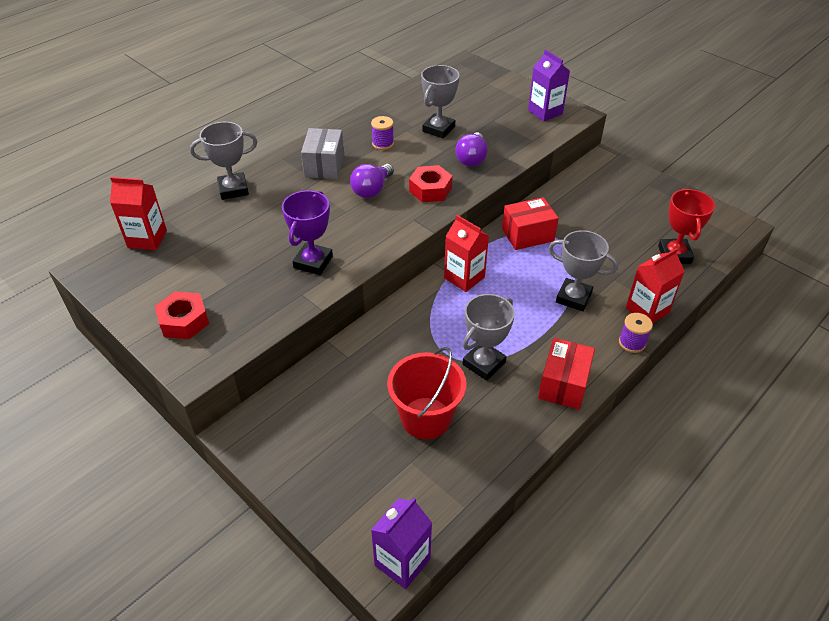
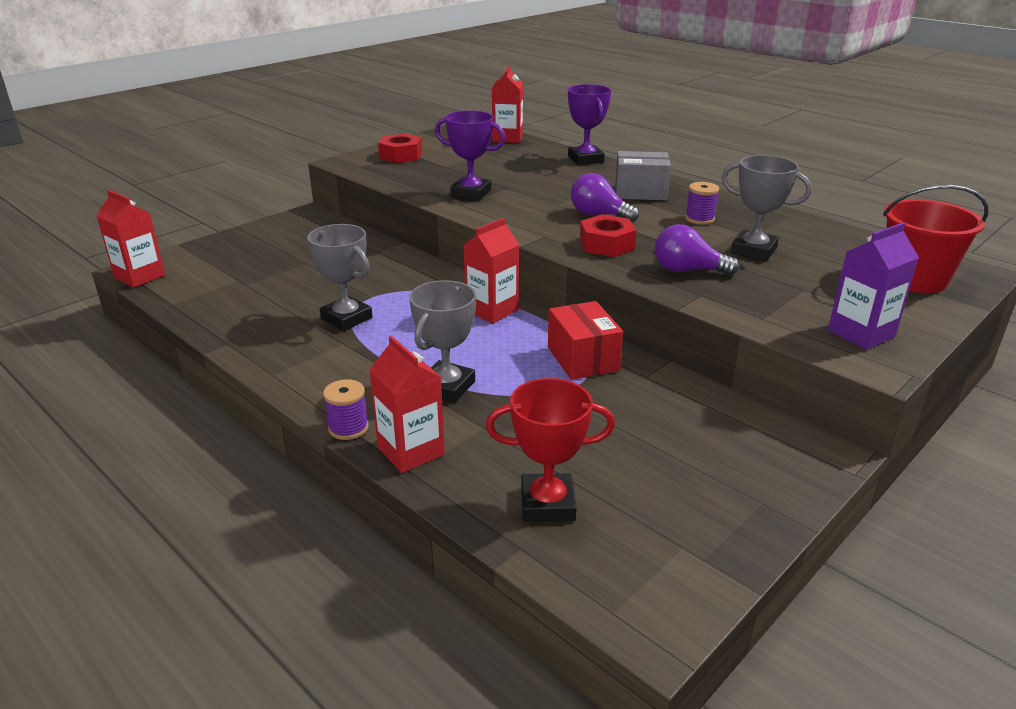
camera: 90 degrees right, 15 degrees down
grey trophy [190,122,257,200] -> purple trophy [568,84,611,165]
purple carton [371,498,432,589] -> red carton [97,190,165,288]
red bucket [387,347,467,439] -> red bucket moved to [883,185,988,293]
red box [538,338,595,410] -> none

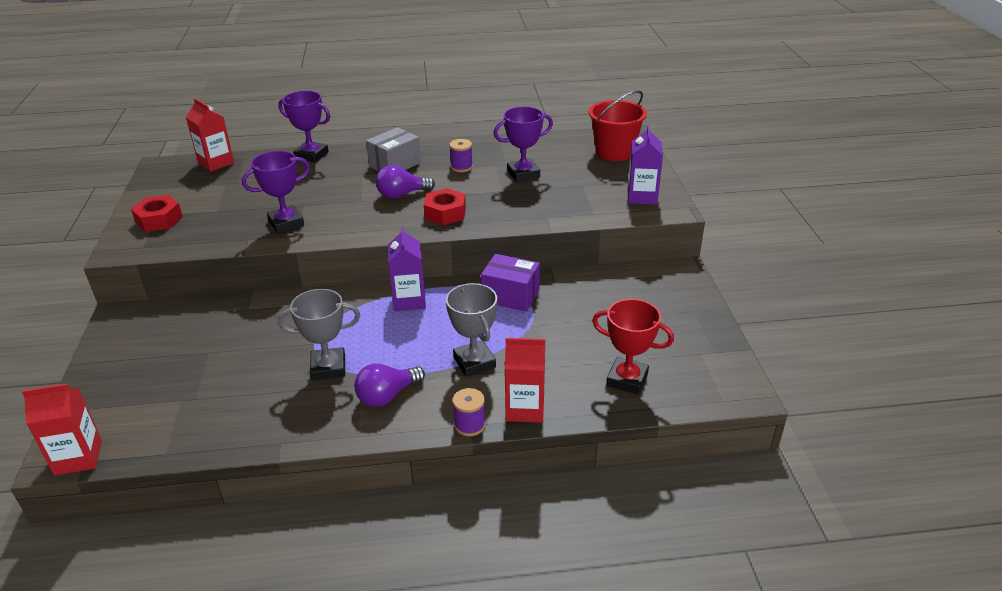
camera: 50 degrees left, 5 degrees up
red carton [463,217,519,323] -> purple carton [388,227,426,311]
red trophy [486,378,615,522] -> red trophy turned 75 degrees clockwise [592,299,674,395]
red box [548,301,623,380] -> purple box [481,254,540,312]
purple light bulb [655,224,739,275] -> purple light bulb moved to [354,364,425,407]
grey trophy [722,155,812,261] -> purple trophy [494,106,553,182]

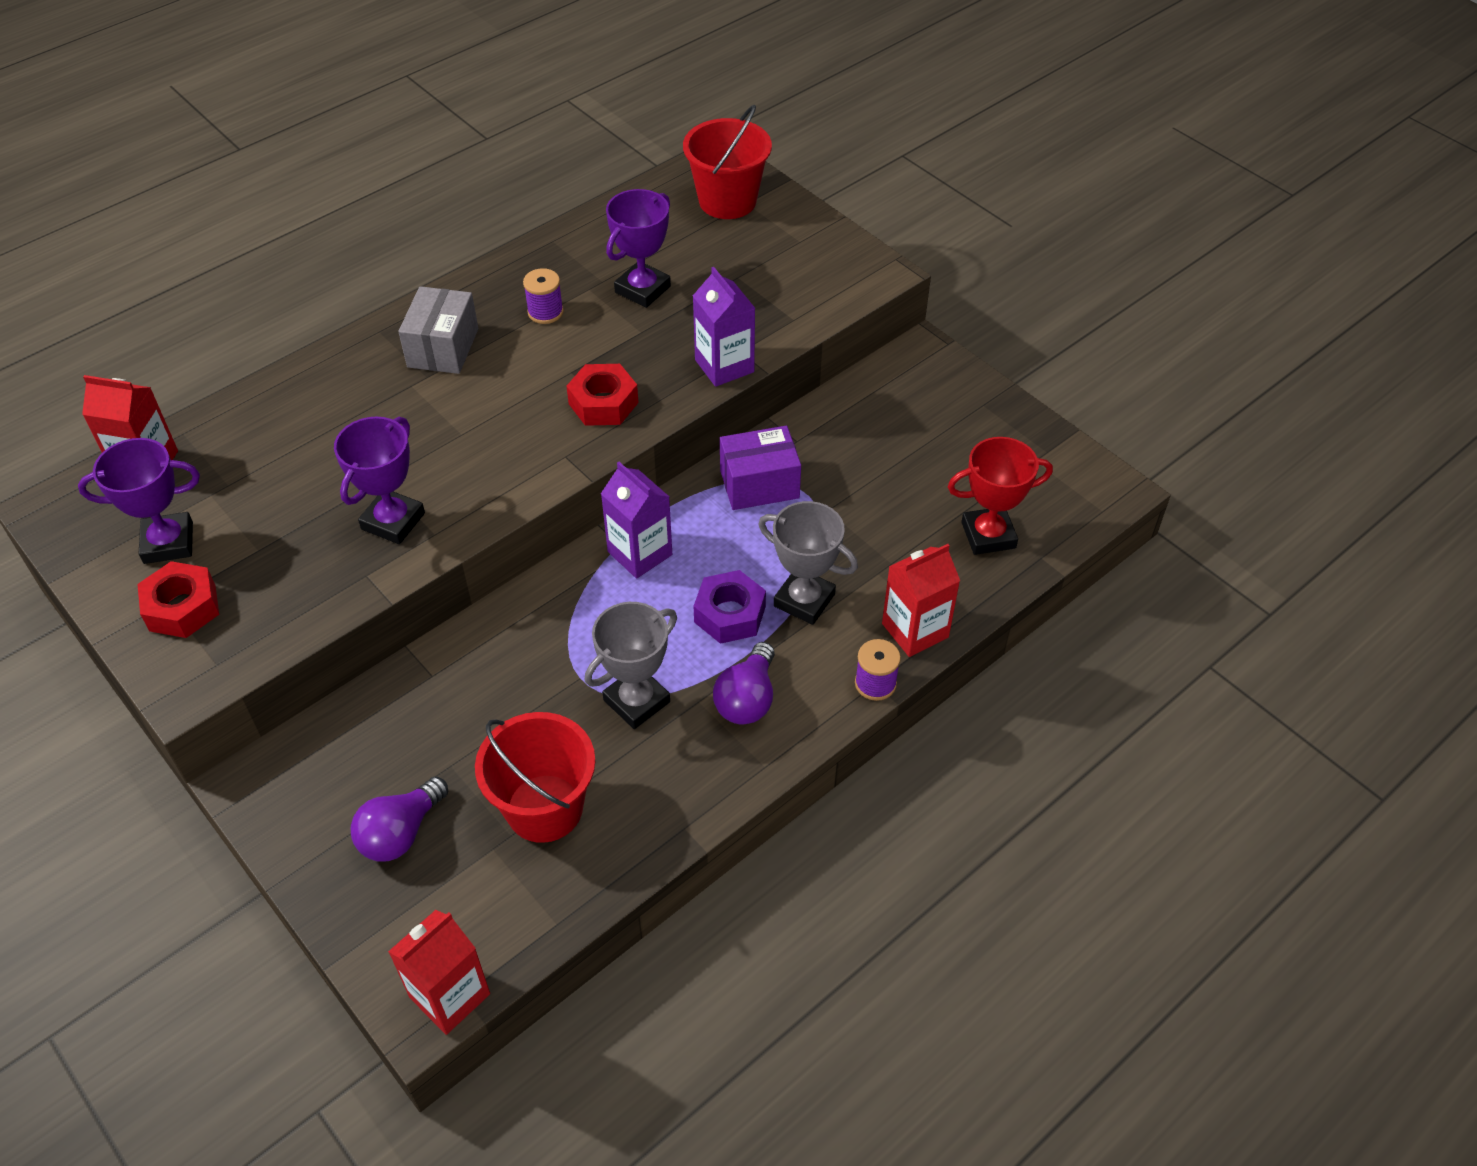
camera: 35 degrees left, 15 degrees up
purple trophy [278,91,330,163] -> purple trophy moved to [78,438,200,564]
purple light bulb [376,165,435,199] -> purple light bulb moved to [351,777,448,862]
purple carton [628,125,663,205] -> purple carton moved to [693,267,755,387]
none -> red bucket [475,712,595,843]
none -> purple nut [694,570,766,644]

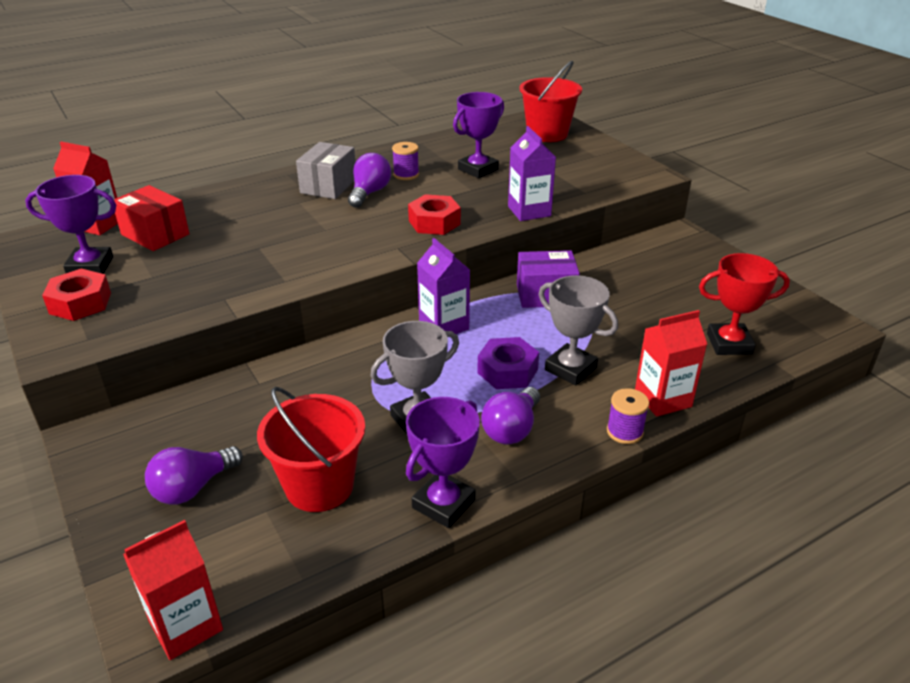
camera: 10 degrees right, 15 degrees down
purple trophy [334,417,425,544] -> purple trophy moved to [406,397,480,528]
none -> red box [114,185,190,251]
none -> purple light bulb [348,153,391,208]

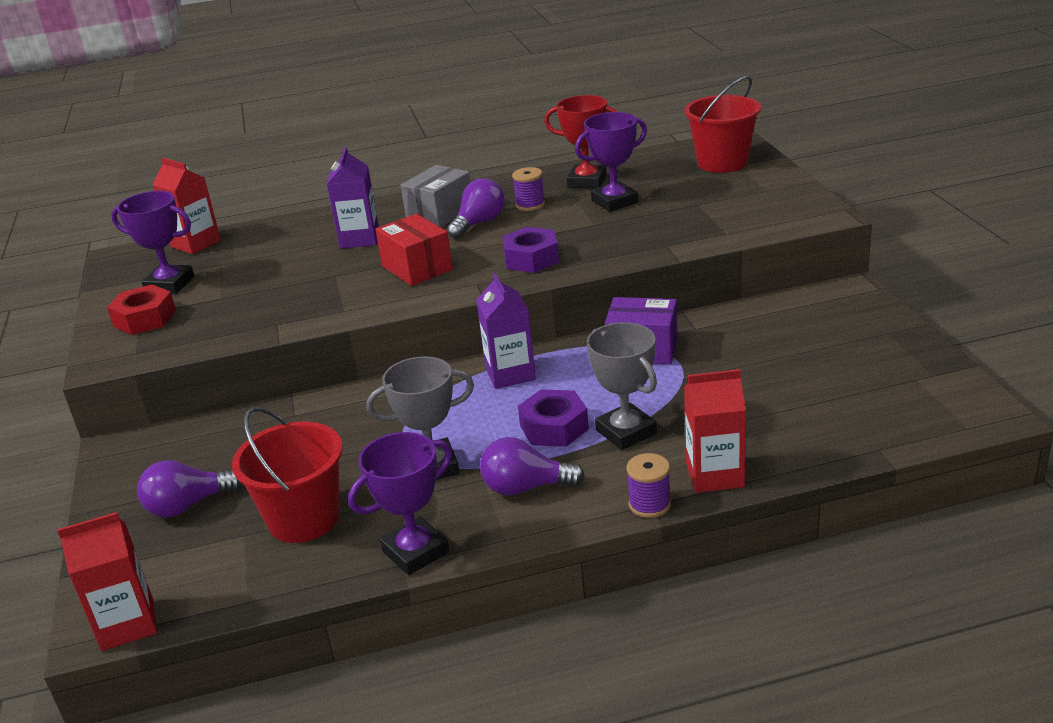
camera: 20 degrees right, 5 degrees down
red box [114,185,190,251] -> red box moved to [376,214,453,286]
red nut [408,194,461,235] -> purple nut [502,227,559,273]
purple light bulb [481,387,540,444] -> purple light bulb turned 45 degrees clockwise [480,437,585,496]
purple carton [508,126,556,221] -> purple carton moved to [327,147,379,249]
red trophy [699,253,790,355] -> red trophy moved to [544,95,618,188]

